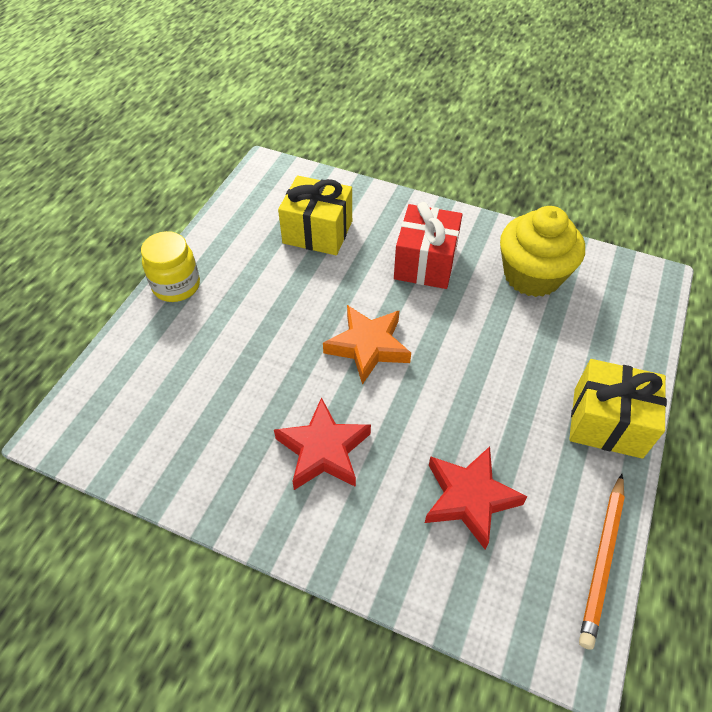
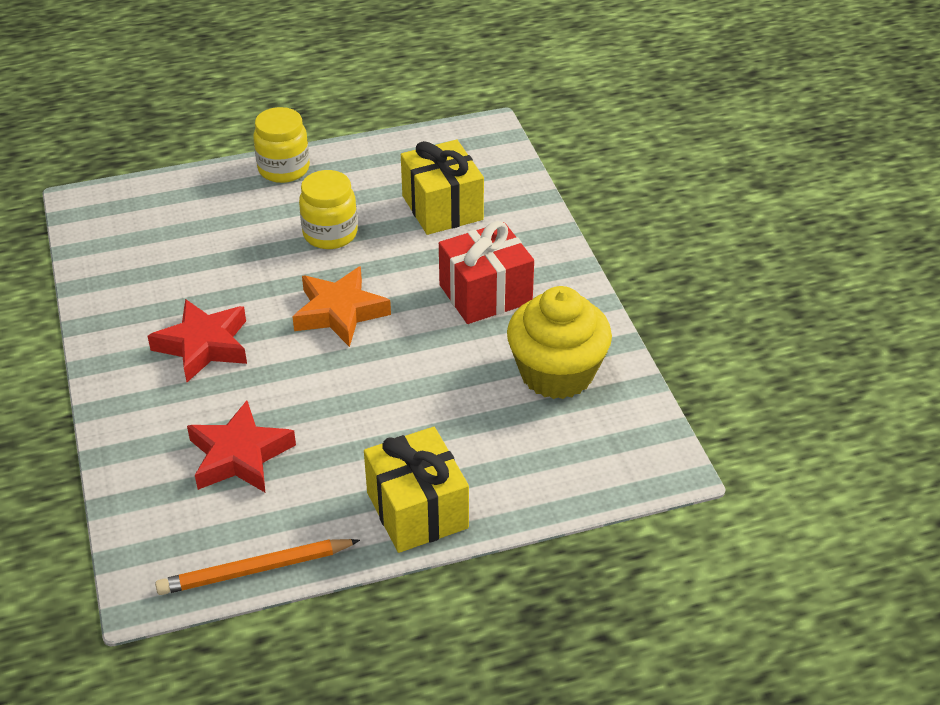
camera: 50 degrees right, 10 degrees down
none -> yellow jar [299,170,358,249]

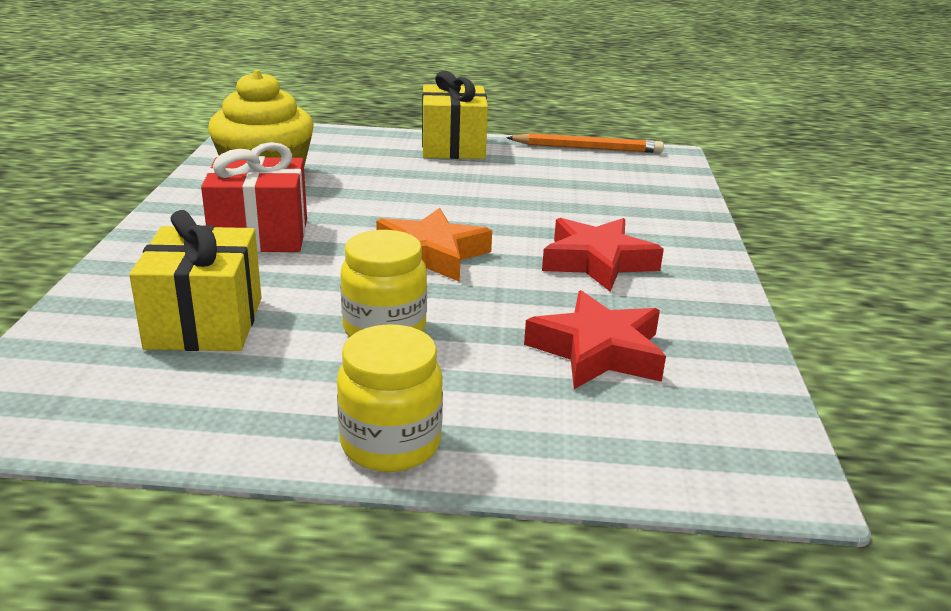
camera: 160 degrees left, 15 degrees down
red star [187,400,296,492] -> red star moved to [524,290,666,389]

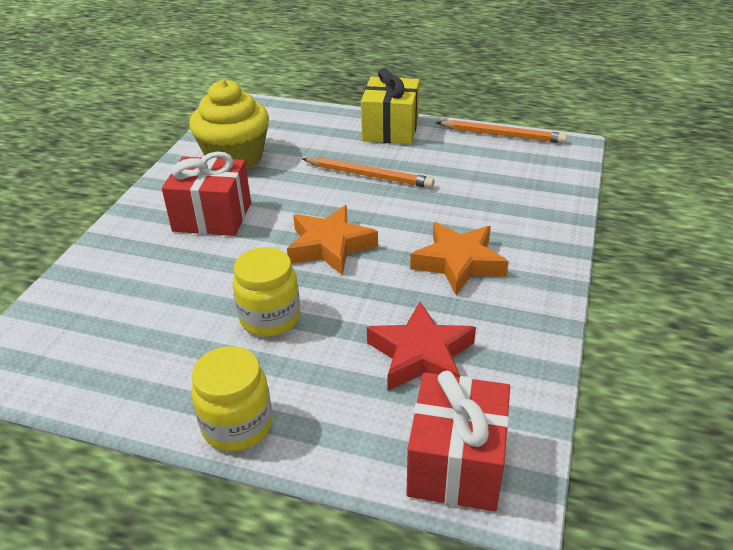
camera: 15 degrees right, 10 degrees up
yellow gift [129,210,262,351] -> none
red star [542,218,664,292] -> orange star [410,222,509,295]
none -> orange pencil [302,157,434,188]
none -> red gift [406,371,510,512]

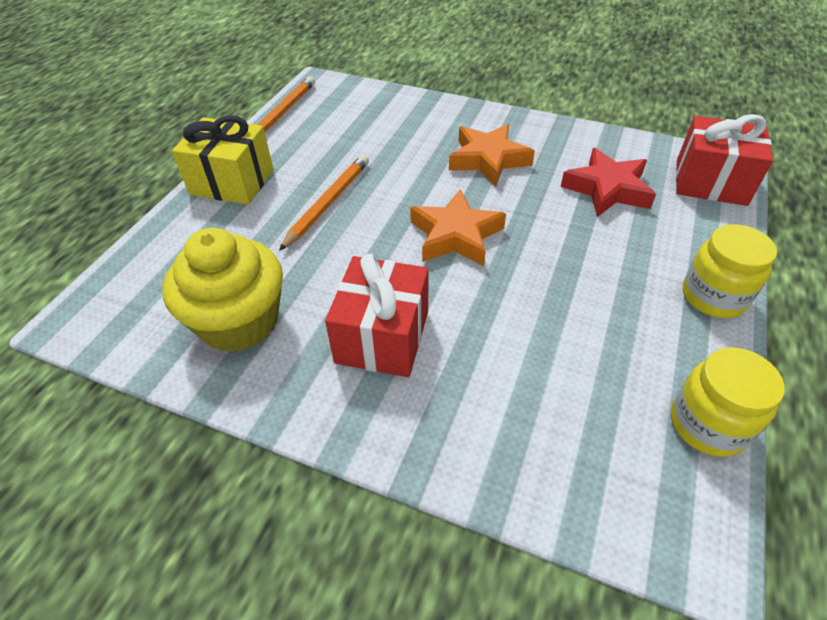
camera: 85 degrees left, 10 degrees up
yellow jar [233,247,300,337] -> yellow jar moved to [671,347,785,457]

